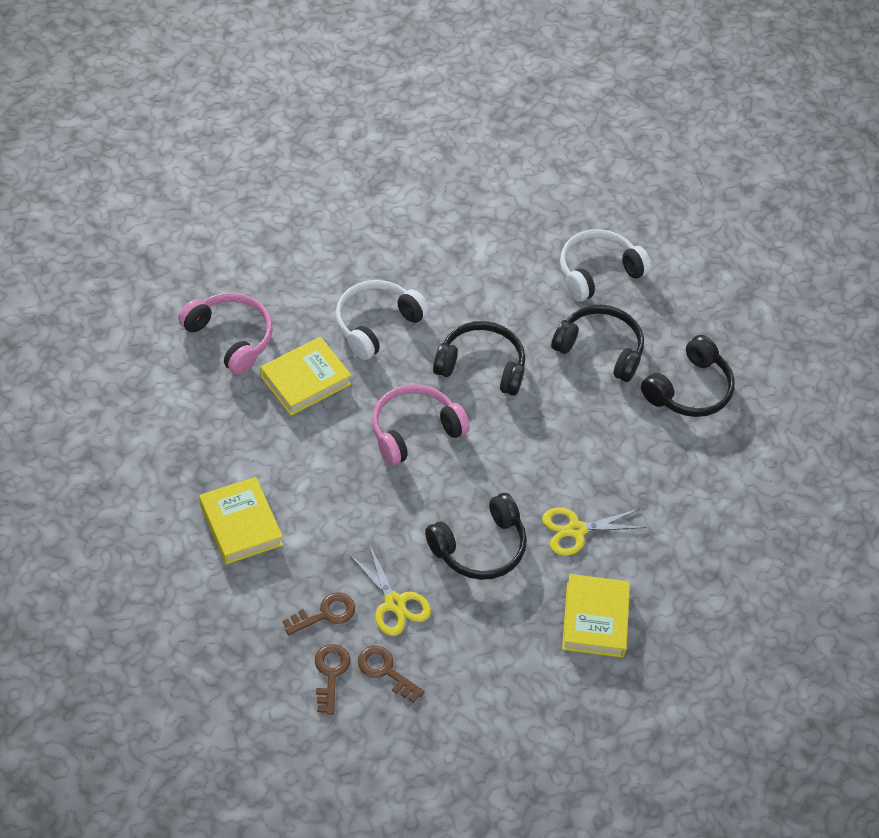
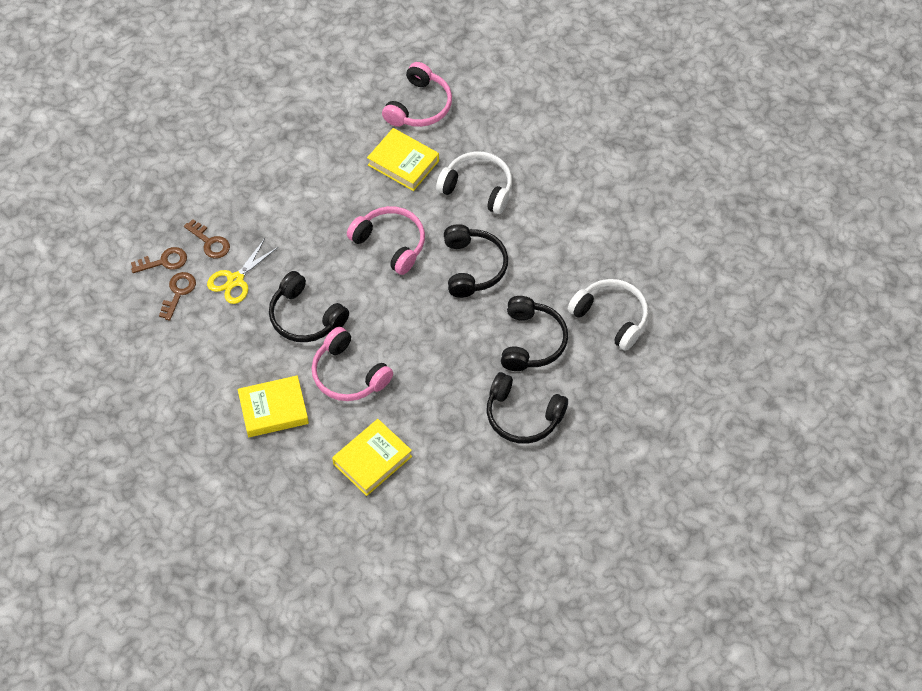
camera: 75 degrees right, 5 degrees up
yellow book [199,477,283,565] -> yellow book moved to [332,419,412,496]
yellow scissors [542,507,647,556] -> pink headphones [312,327,393,401]

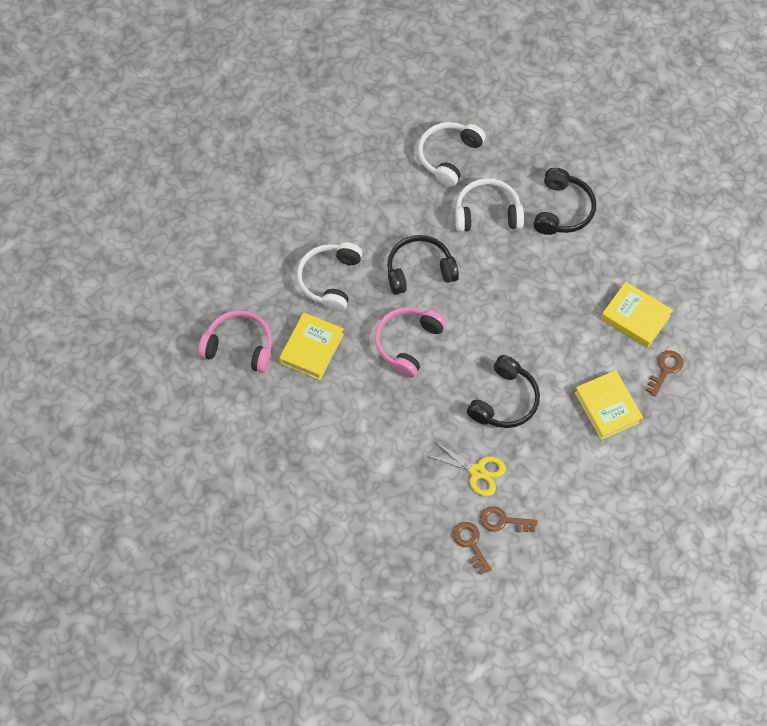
camera: 100 degrees left, 5 degrees up
brown key [184,219,230,258] -> brown key moved to [645,351,683,396]
pink headphones [312,327,393,401] -> none
black headphones [501,296,568,371] -> white headphones [455,178,524,232]

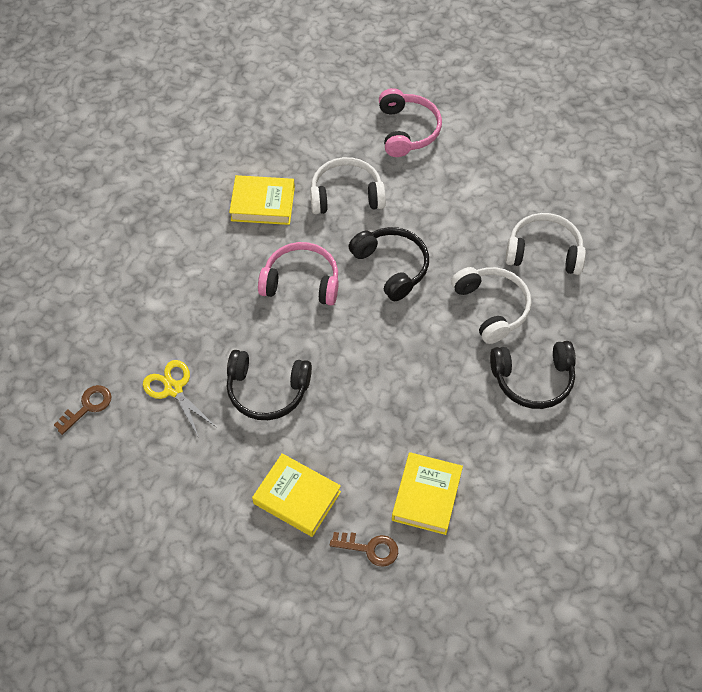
camera: 70 degrees right, 5 degrees down
pink headphones [198,310,272,373] -> pink headphones moved to [379,88,442,157]
yellow scissors [425,440,506,496] -> yellow scissors turned 135 degrees clockwise [143,360,216,438]
brown key [480,506,537,532] -> none
yellow book [575,370,643,440] -> yellow book turned 75 degrees clockwise [252,453,341,537]

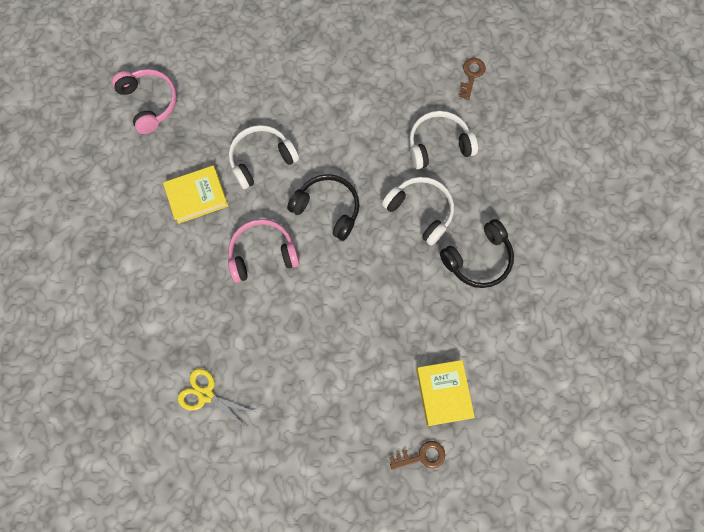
camera: 25 degrees left, 15 degrees up
brown key [54,385,112,435] -> brown key moved to [459,58,486,100]
black headphones [226,350,312,420] -> none
yellow book [252,453,341,537] -> none
pink headphones [379,88,442,157] -> pink headphones moved to [112,69,177,134]

